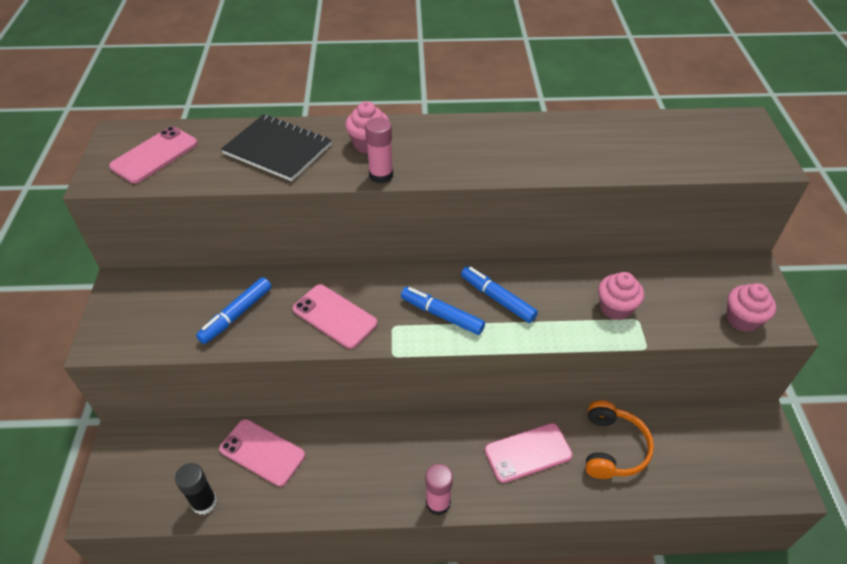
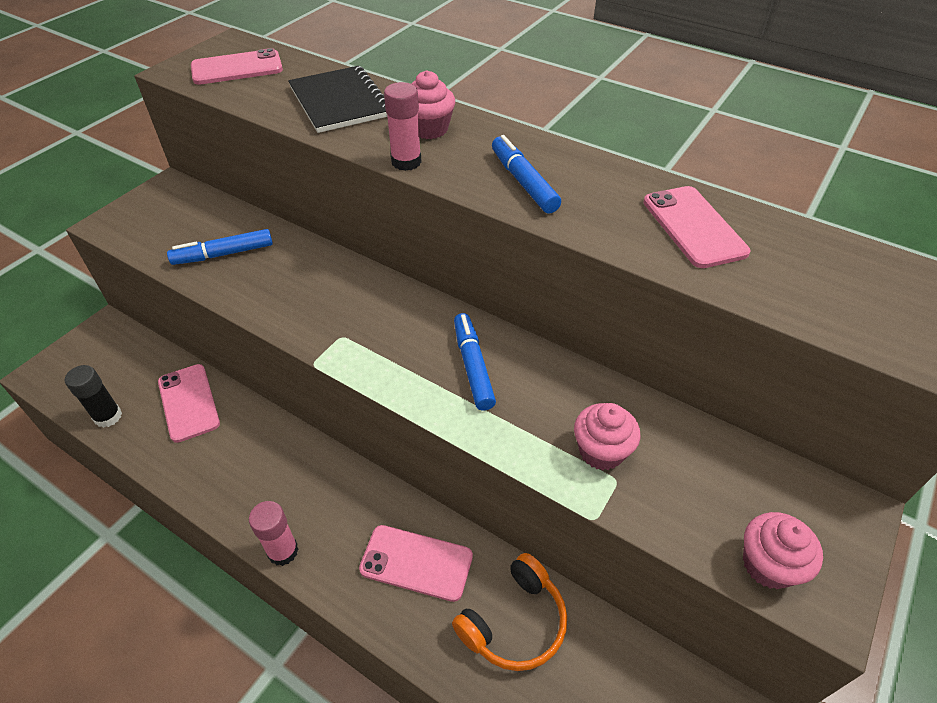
camera: 35 degrees right, 0 degrees up
pink phone [293,285,377,349] -> pink phone moved to [643,186,750,268]
blue marker [401,287,485,335] -> blue marker moved to [492,135,561,214]

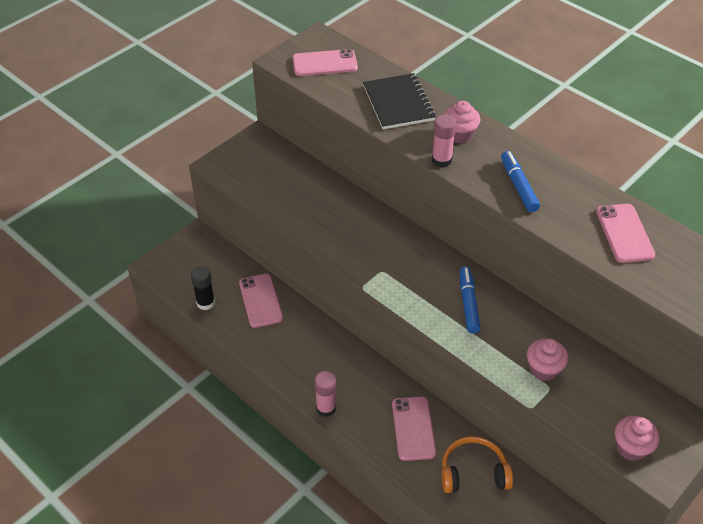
camera: 10 degrees right, 0 degrees up
blue marker [167,229,273,265] -> none
pink phone [359,525,473,602] -> pink phone turned 60 degrees clockwise [392,396,436,461]
orange headphones [452,553,567,671] -> orange headphones turned 150 degrees counterclockwise [441,436,513,493]

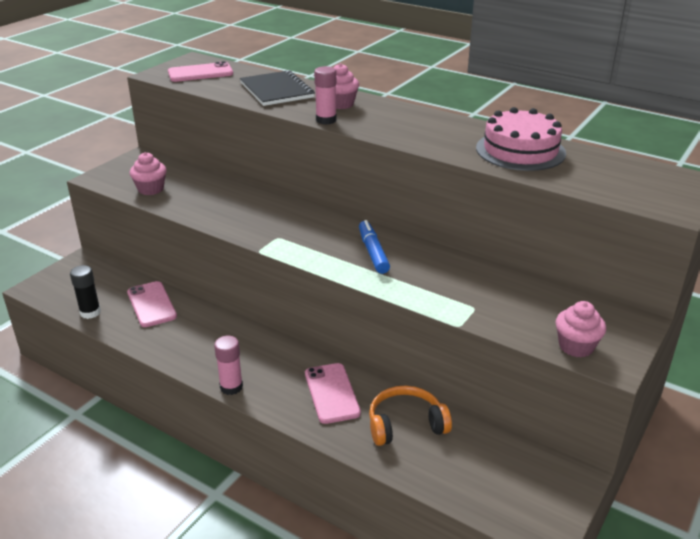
camera: 10 degrees left, 15 degrees down
blue marker [501,151,540,212] -> none
pink cupcake [527,339,568,381] -> pink cupcake moved to [130,152,167,195]
pink phone [596,204,655,263] -> pink cake [476,107,566,171]

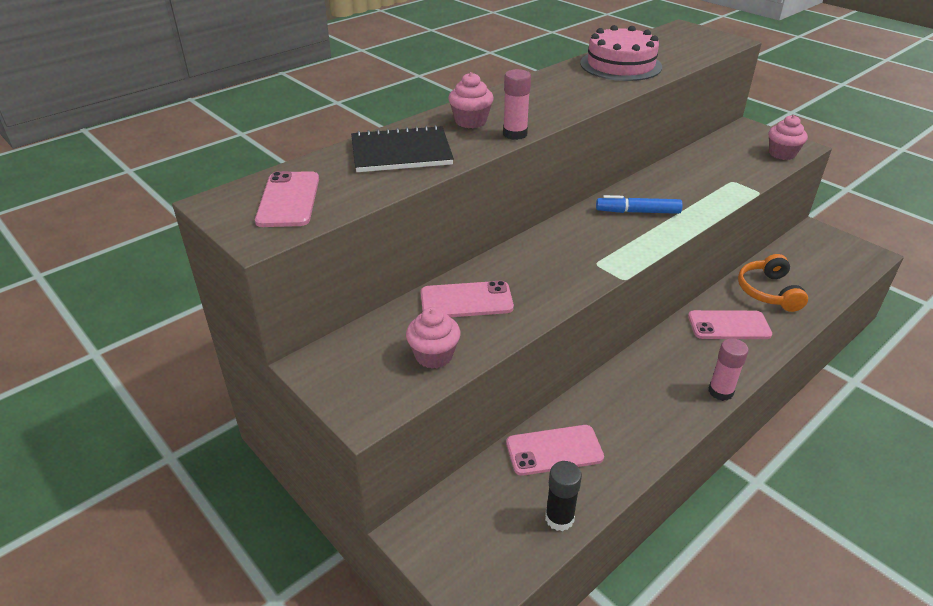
camera: 75 degrees left, 5 degrees up
none -> pink phone [421,281,514,317]

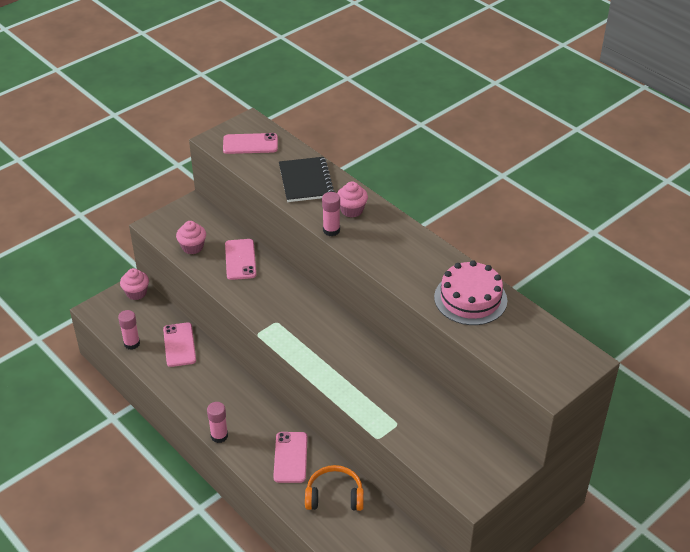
camera: 90 degrees right, 5 degrees up
black glue stick [545,461,582,531] -> pink glue stick [118,310,140,350]
blue marker [596,195,683,214] -> none
pink cupcake [769,115,808,160] -> pink cupcake moved to [120,268,149,300]

